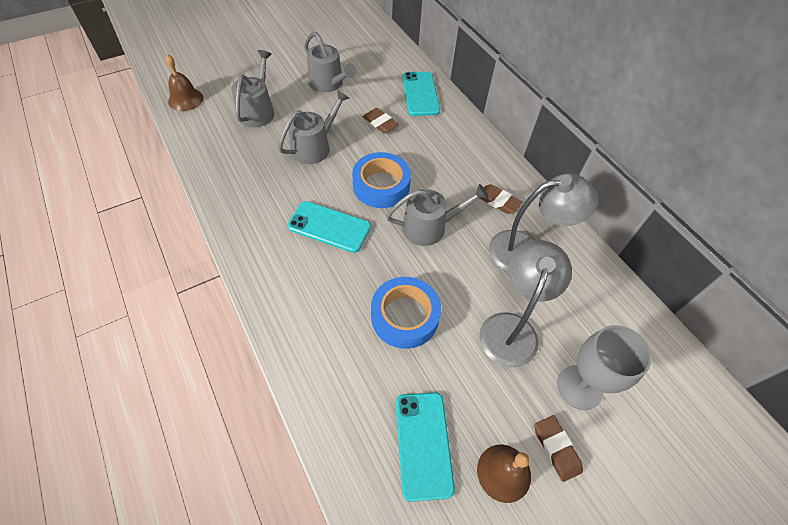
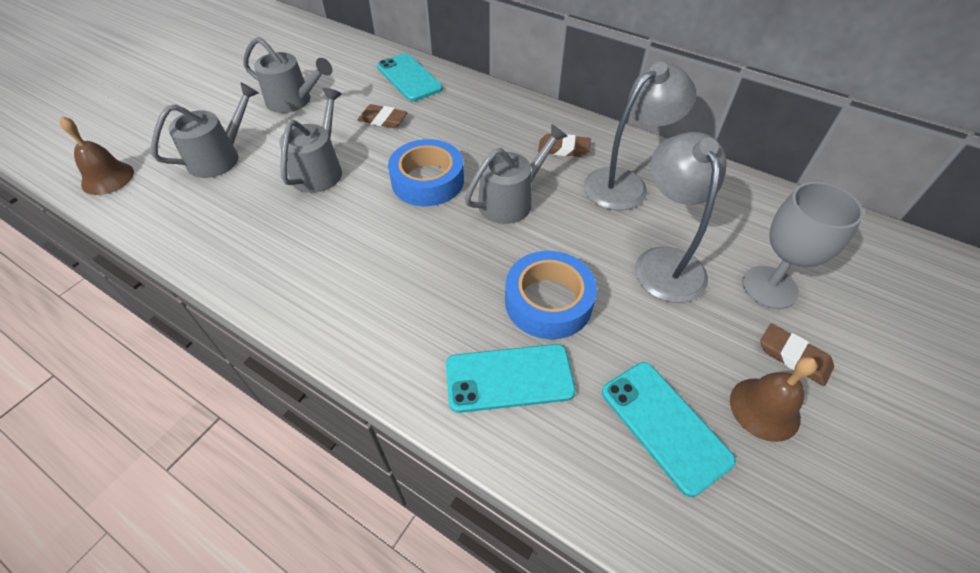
camera: 25 degrees left, 5 degrees down
grey watering can [231,50,274,127] -> grey watering can turned 60 degrees clockwise [151,82,259,178]
turquoise phone [287,201,371,253] -> turquoise phone moved to [446,344,576,413]

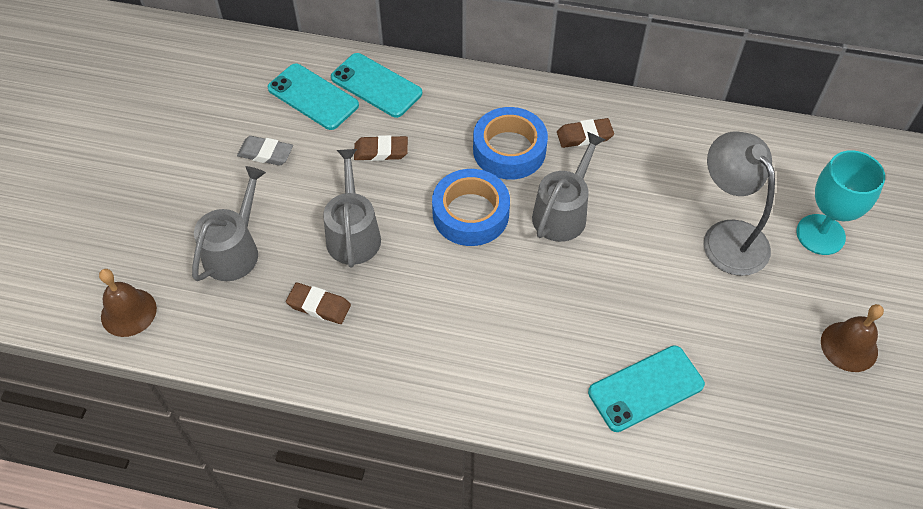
camera: 20 degrees left, 5 degrees up
grey watering can [243,37,332,113] -> grey eraser [237,136,293,166]
blue tape [505,251,597,339] -> blue tape moved to [473,107,548,180]
grey lamp [584,62,697,210] -> none
turquoise phone [602,362,736,497] -> turquoise phone moved to [268,63,359,130]
grey goblet [742,182,864,309] -> turquoise goblet [796,150,885,255]
brown eraser [760,323,834,386] -> brown eraser moved to [286,282,351,324]

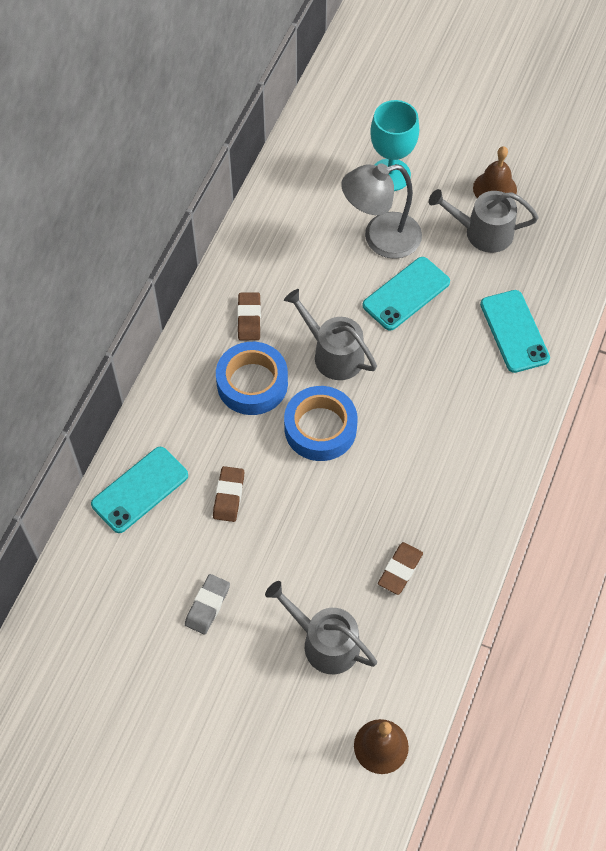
camera: 80 degrees left, 5 degrees up
turquoise phone [268,63,359,130] -> turquoise phone moved to [362,257,450,331]
grey watering can [323,149,381,268] -> grey watering can moved to [429,189,539,253]

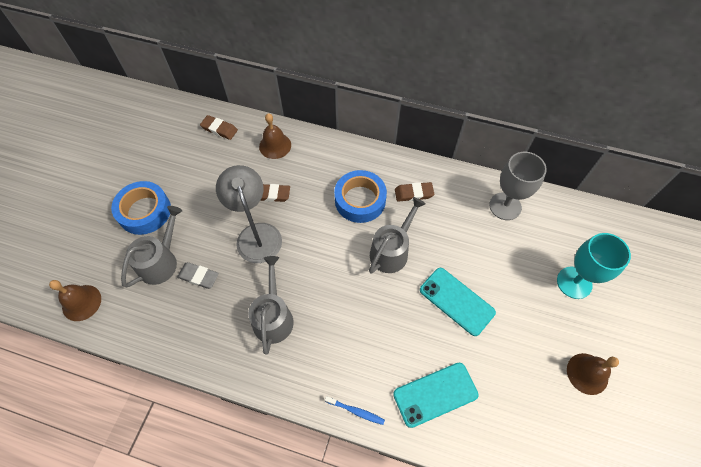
camera: 85 degrees right, 0 degrees up
turquoise phone [91,447,188,533] -> brown bell [259,113,291,159]
grey eraser [185,574,230,635] -> grey eraser moved to [177,262,219,289]
blue tape [284,386,358,461] -> blue tape moved to [111,181,171,235]
grey lamp [341,163,422,259] -> grey lamp moved to [216,165,282,263]
brown eraser [378,542,423,595] -> brown eraser moved to [200,115,238,140]
grey watering can [429,189,539,253] -> grey watering can moved to [248,256,294,355]
none -> blue toothbrush [325,396,385,425]
none -> grey goblet [489,152,547,220]

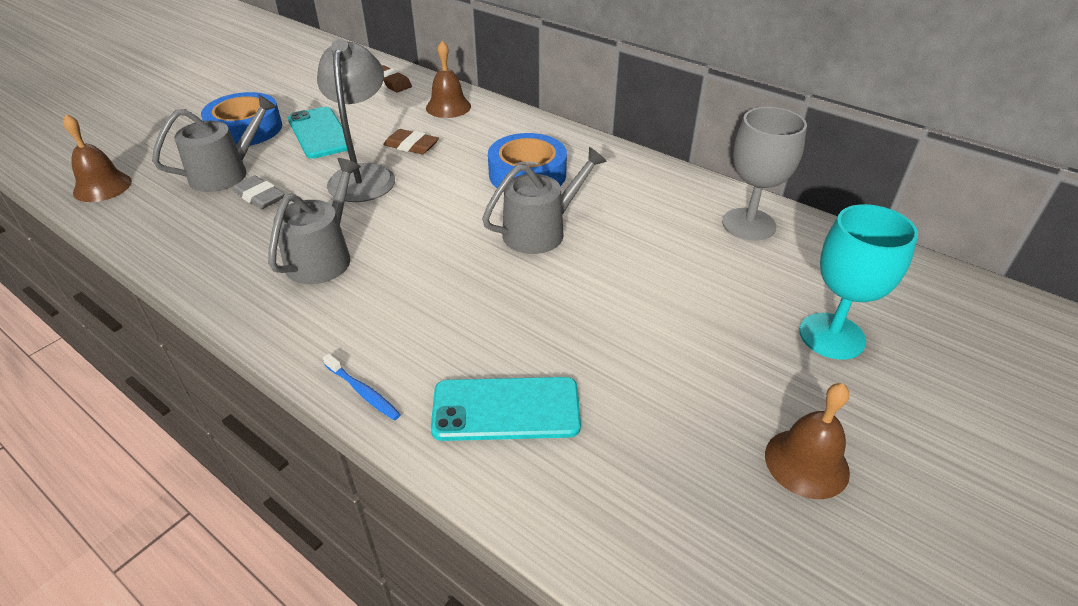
camera: 20 degrees right, 20 degrees down
brown eraser [395,182,434,202] -> none
turquoise phone [420,268,496,336] -> turquoise phone moved to [288,107,348,159]

